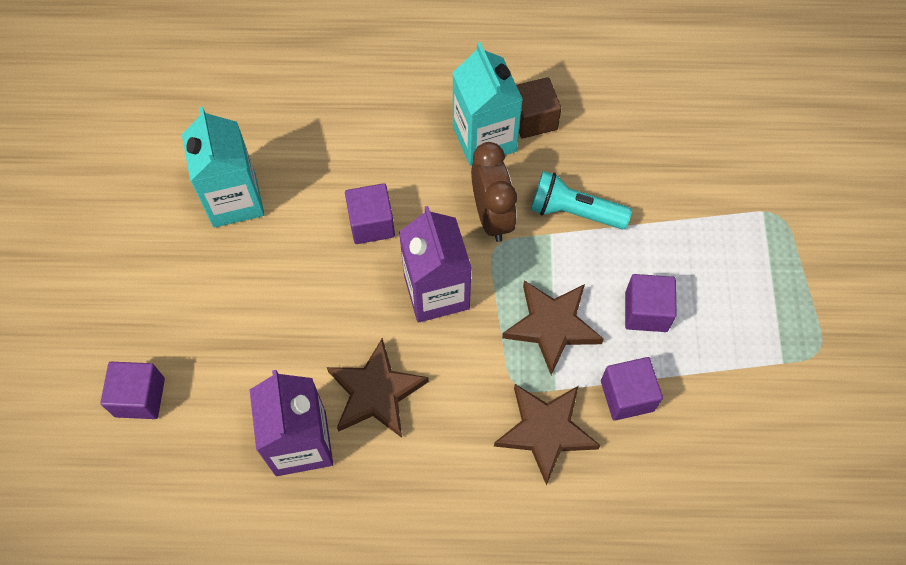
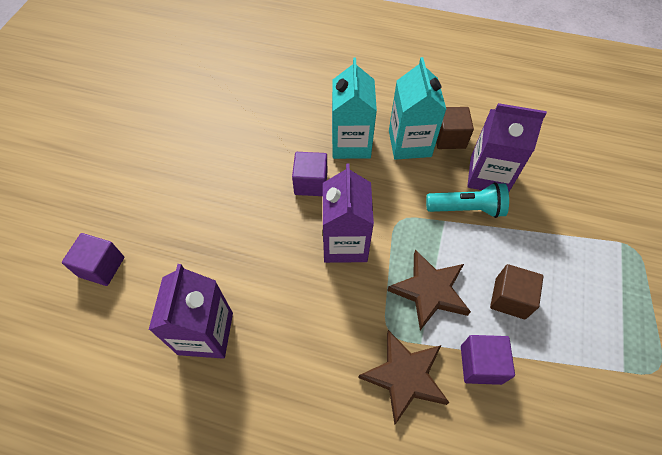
camera: 15 degrees right, 5 degrees down
turquoise carton [182,107,264,228] -> turquoise carton moved to [332,57,377,159]
brown star [327,338,429,438] -> none
brown clock [471,142,517,242] -> none
turquoise flashlight [531,171,632,229] -> turquoise flashlight turned 150 degrees clockwise [426,182,509,218]
purple cube [625,274,677,332] -> brown cube [490,264,544,319]
none -> purple carton [467,103,547,192]

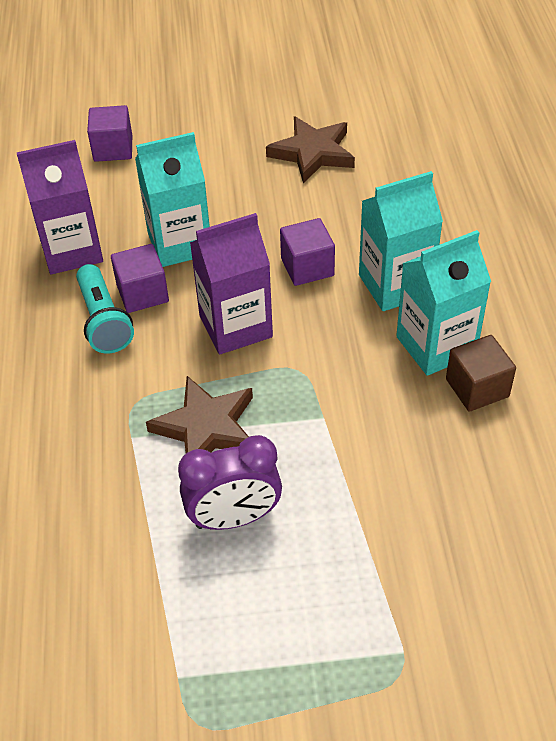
camera: 70 degrees right, 10 degrees down
brown star [358,330,450,424] -> brown star moved to [266,116,355,183]
turquoise flashlight [426,182,509,218] -> turquoise flashlight moved to [76,264,134,354]
purple cube [461,335,515,385] -> purple cube moved to [111,244,169,313]
purple carton [467,103,547,192] -> none
brown cube [490,264,544,319] -> purple clock [178,435,282,530]
none -> turquoise carton [135,132,210,267]

